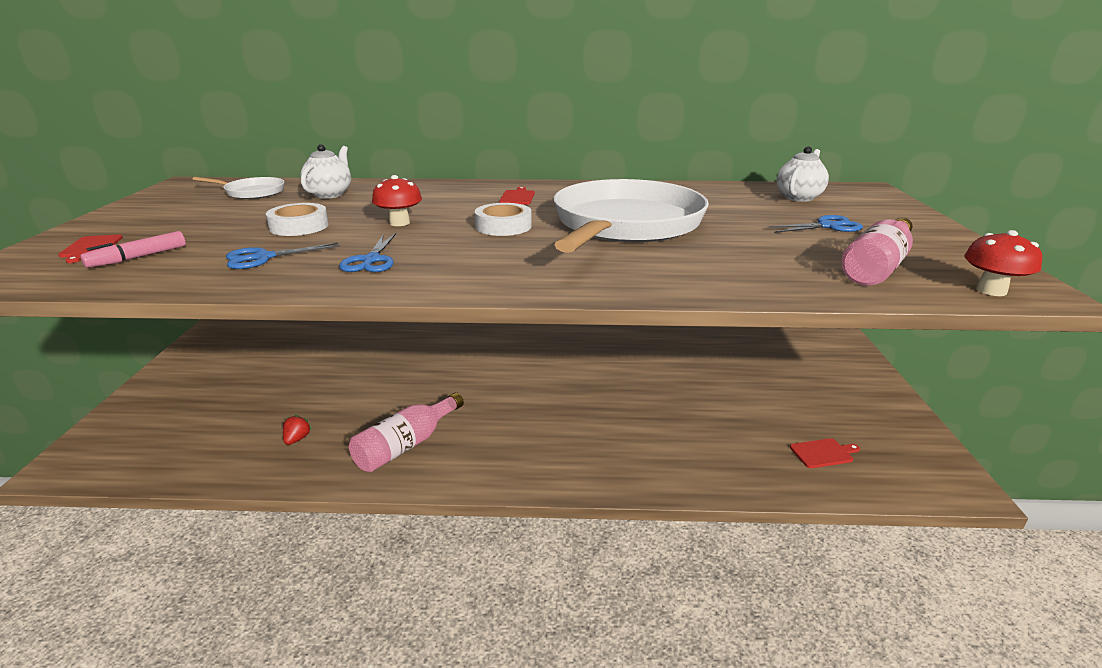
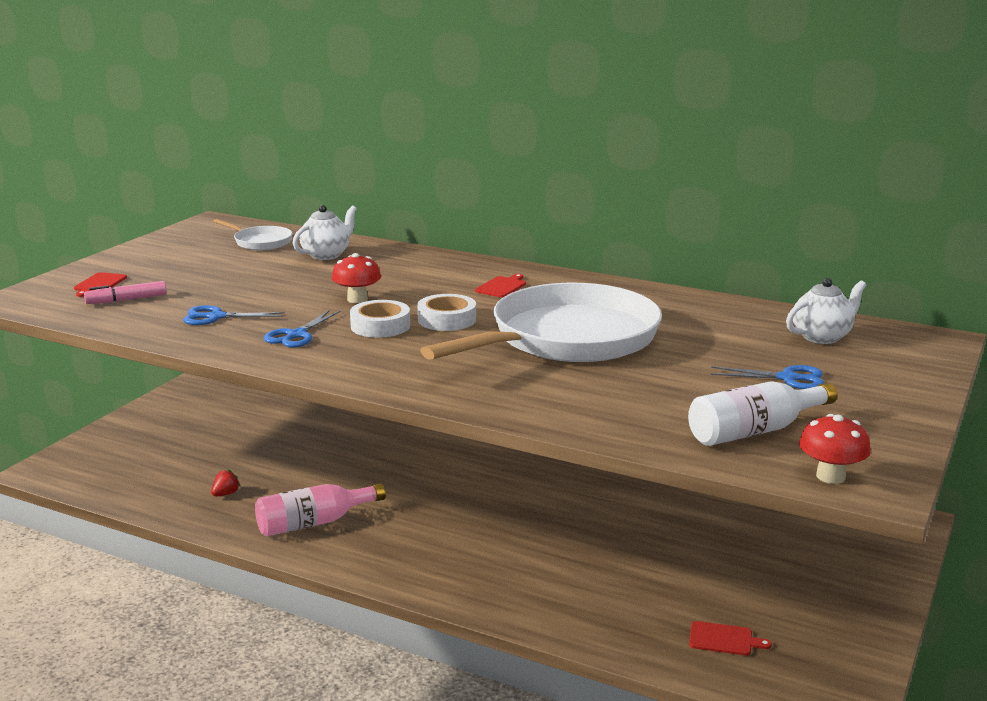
camera: 25 degrees right, 5 degrees down
white tape [266,203,329,236] -> white tape moved to [350,300,410,338]
pink bottle [841,217,913,286] -> white bottle [688,381,837,446]

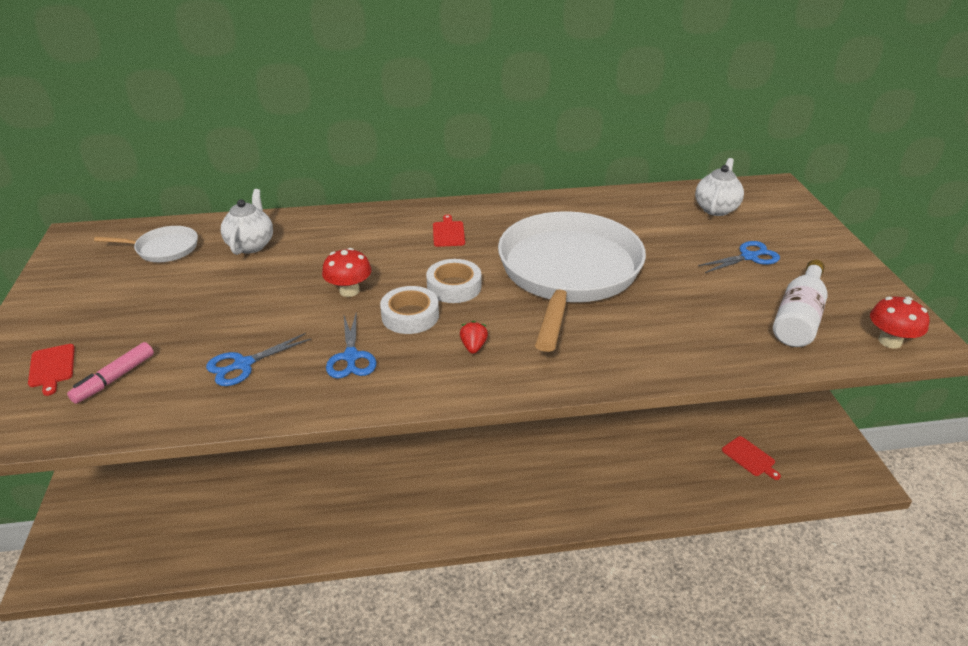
camera: 35 degrees left, 15 degrees up
red strawberry [211,469,241,496] -> red strawberry moved to [460,321,488,354]
pink bottle [255,483,385,536] -> none
red cutting board [689,621,772,656] -> red cutting board turned 75 degrees clockwise [722,436,781,480]

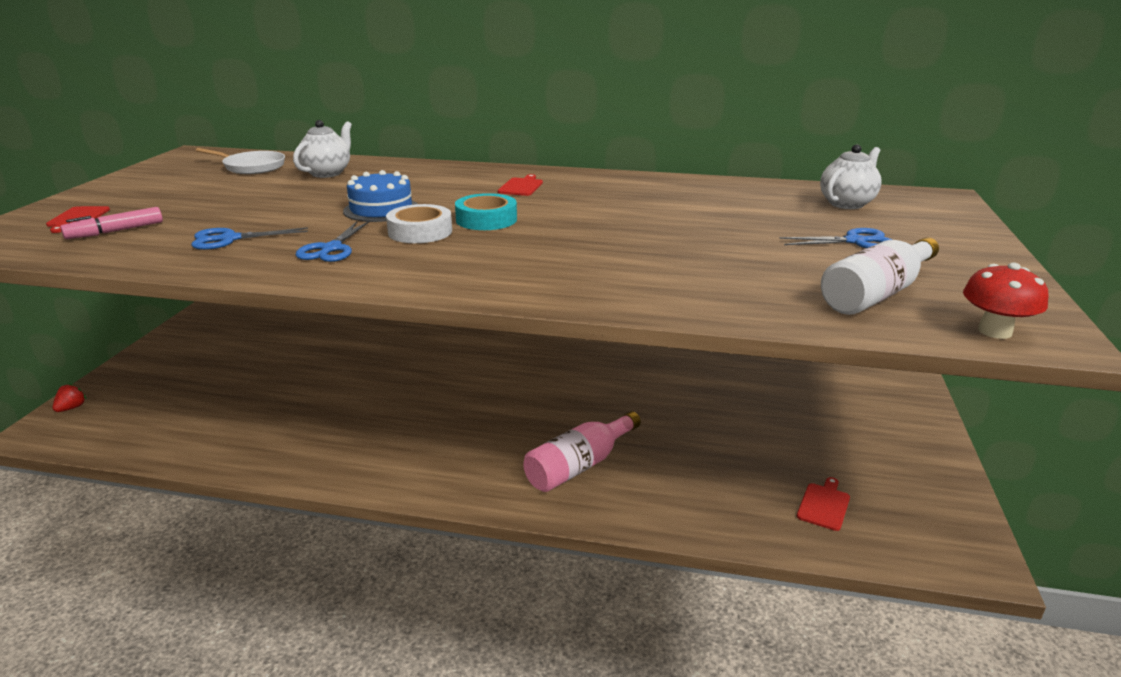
camera: 20 degrees right, 10 degrees down
red mushroom [322,248,371,297] -> blue cake [343,170,417,222]
white tape [426,259,481,303] -> turquoise tape [455,193,517,230]
red strawberry [460,321,488,354] -> red strawberry moved to [53,383,87,412]
white pan [498,211,646,352] -> none
red cutting board [722,436,781,480] -> red cutting board turned 135 degrees counterclockwise [797,477,850,531]
none -> pink bottle [524,411,641,492]

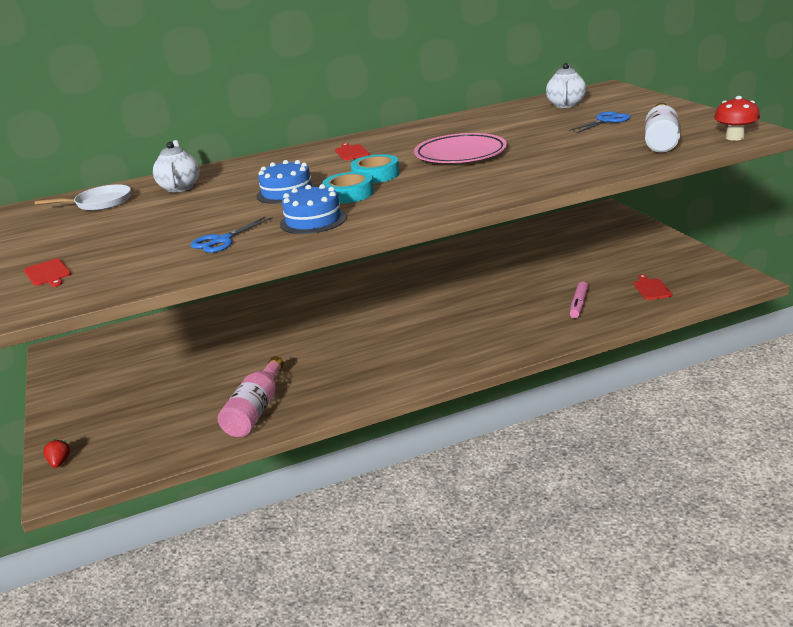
camera: 30 degrees left, 0 degrees up
pink marker [60,207,163,239] -> pink marker moved to [570,282,589,318]
blue scissors [296,221,370,262] -> blue cake [280,184,347,234]
white tape [386,204,452,243] -> turquoise tape [322,172,374,203]
pink bottle [524,411,641,492] -> pink bottle moved to [218,356,284,437]
none -> pink plate [414,133,507,163]

